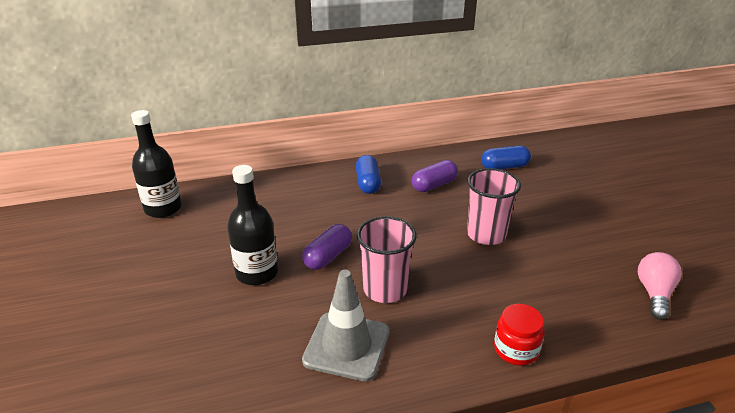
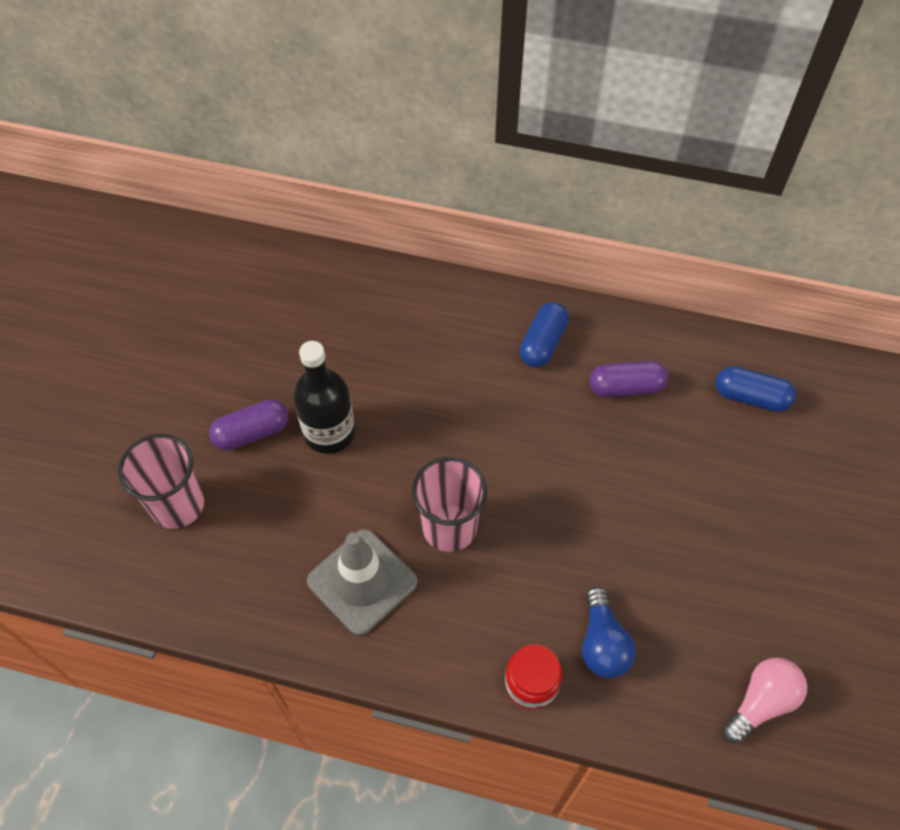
camera: 30 degrees right, 25 degrees up
black bottle [131,110,182,218] -> none
purple capsule [302,224,352,270] -> purple capsule moved to [209,399,289,450]
pink cup [467,168,521,245] -> pink cup moved to [118,434,204,529]
none -> blue light bulb [582,586,636,679]

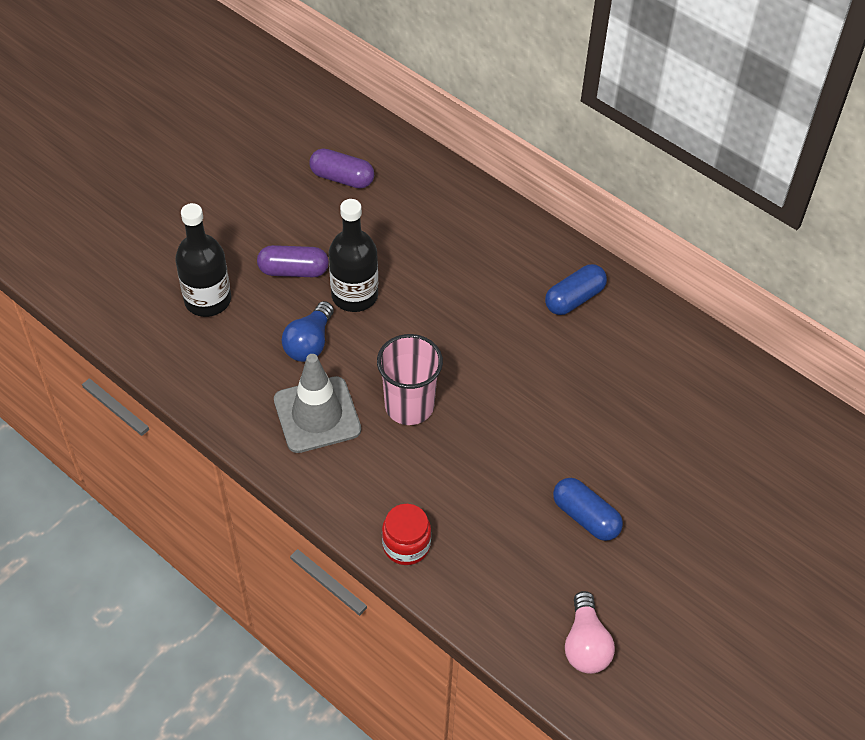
camera: 25 degrees right, 5 degrees down
pink cup [118,434,204,529] -> black bottle [175,203,231,317]
blue light bulb [582,586,636,679] -> blue light bulb moved to [282,301,334,362]
purple capsule [590,361,668,397] -> purple capsule moved to [309,148,374,188]
blue capsule [715,366,796,412] -> blue capsule moved to [553,478,623,541]
pink light bulb [722,658,807,744] -> pink light bulb turned 105 degrees clockwise [565,591,615,674]

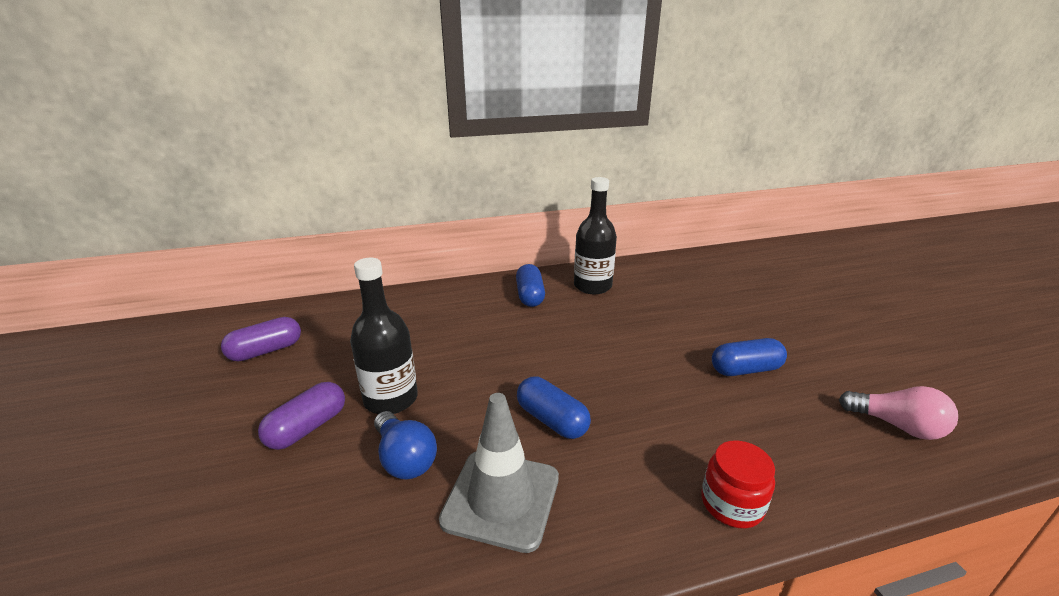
camera: 55 degrees left, 25 degrees down
black bottle [175,203,231,317] -> black bottle moved to [574,177,617,294]
pink cup [377,334,443,425] -> blue capsule [517,377,591,439]

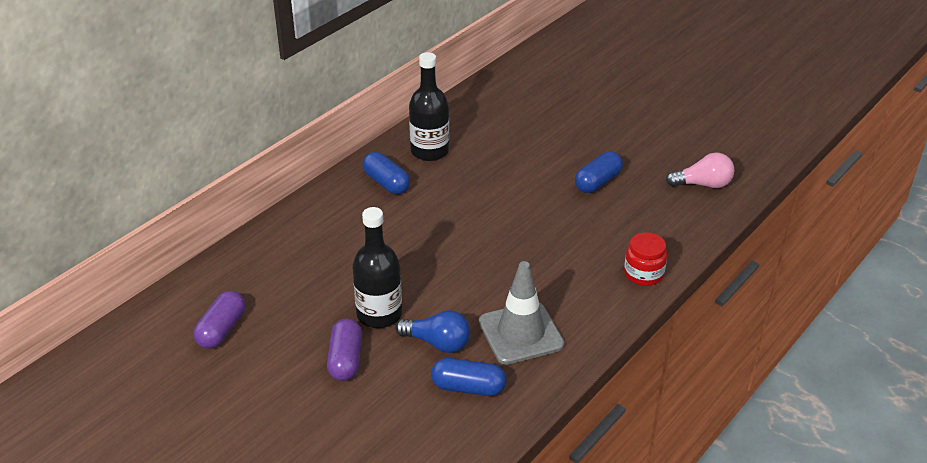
camera: 35 degrees left, 10 degrees up
blue capsule [517,377,591,439] -> blue capsule moved to [431,358,506,396]

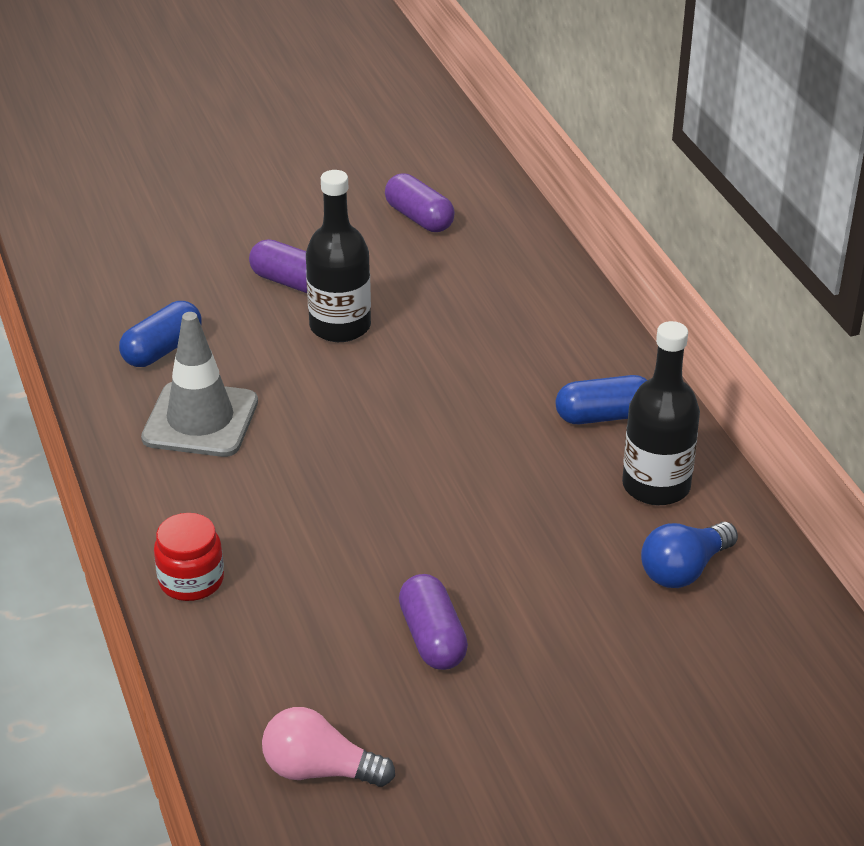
camera: 120 degrees right, 0 degrees up
blue light bulb [395,310,470,353] -> blue light bulb moved to [641,522,738,588]
blue capsule [575,151,623,193] -> purple capsule [399,574,468,670]
pink light bulb [666,152,735,188] -> pink light bulb turned 75 degrees clockwise [262,707,395,787]

